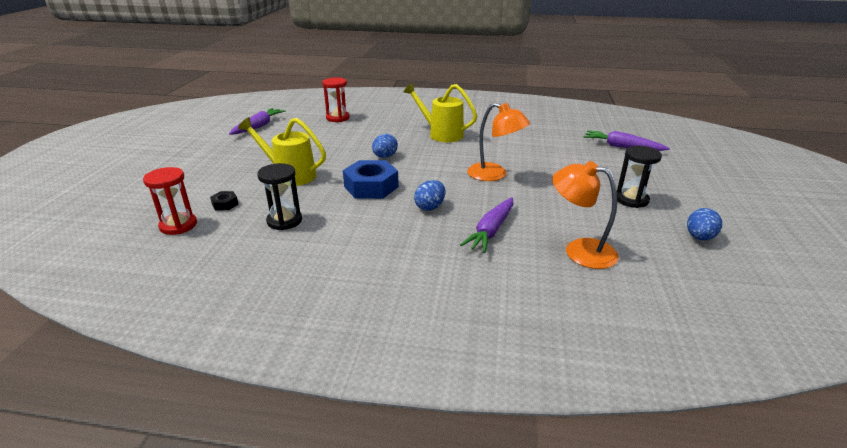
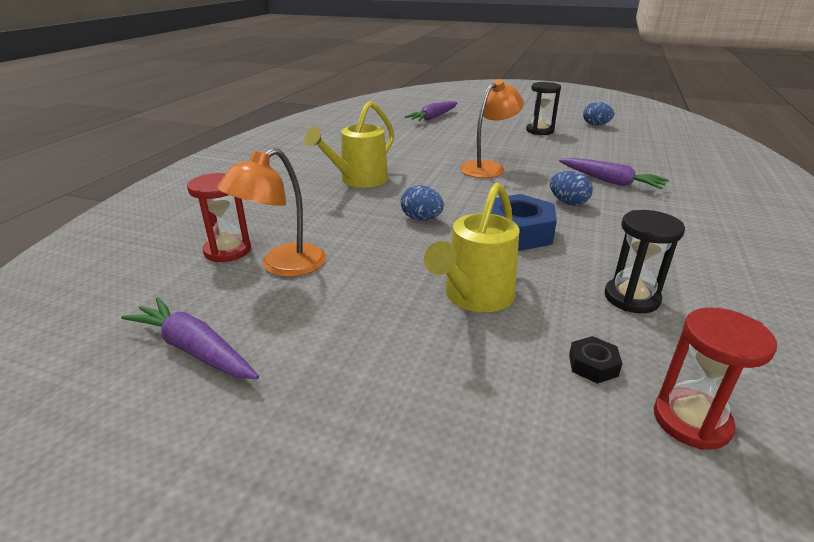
camera: 80 degrees left, 0 degrees up
orange lamp [552,161,619,269] -> orange lamp moved to [217,148,326,277]

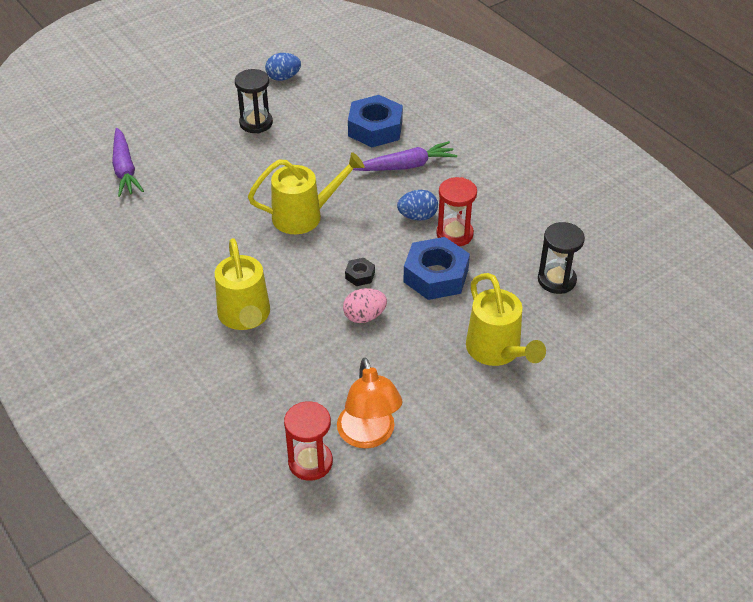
camera: 55 degrees left, 15 degrees up
purple carrot [121,297,259,379] -> none
blue egg [401,185,444,221] -> pink egg [343,288,387,323]
orange lamp [460,79,524,178] -> yellow watering can [248,152,365,234]
black nut [569,336,622,384] -> black nut moved to [345,258,375,286]
red hourglass [654,307,777,450] -> red hourglass moved to [436,177,477,247]
none -> blue nut [348,95,403,147]

